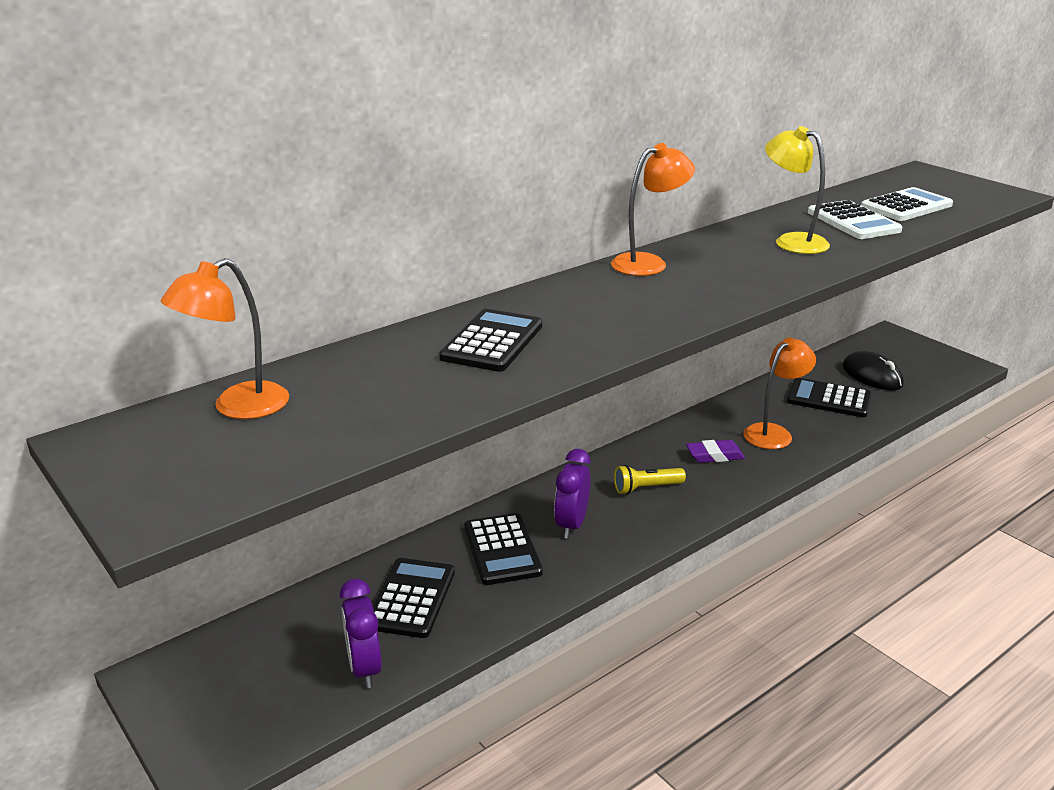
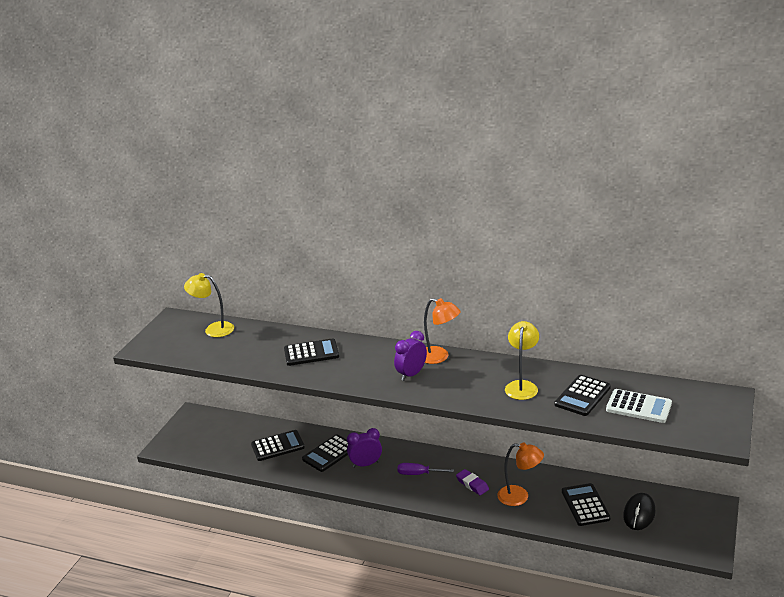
camera: 60 degrees right, 0 degrees up
orange lamp [161,258,289,419] -> yellow lamp [184,273,234,337]
purple clock [340,579,382,688] -> purple clock moved to [394,331,427,381]
yellow flashlight [614,465,686,494] -> purple screwdriver [398,463,454,475]
white calculator [808,200,902,239] -> black calculator [554,375,611,416]

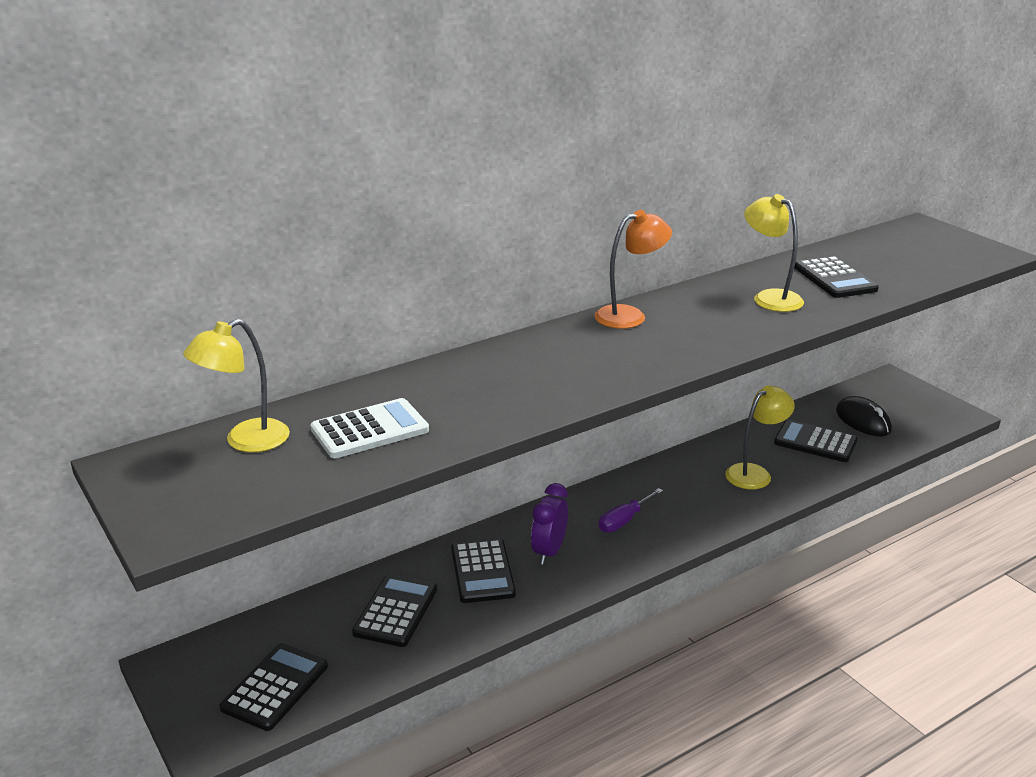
camera: 55 degrees left, 0 degrees up
black calculator [284,338,339,366] -> black calculator moved to [220,643,328,731]
purple clock [394,331,427,381] -> none
purple eraser [456,469,489,495] -> none
orange lamp [497,443,544,506] -> yellow lamp [725,385,795,489]
white calculator [606,389,672,423] -> white calculator moved to [310,398,429,458]

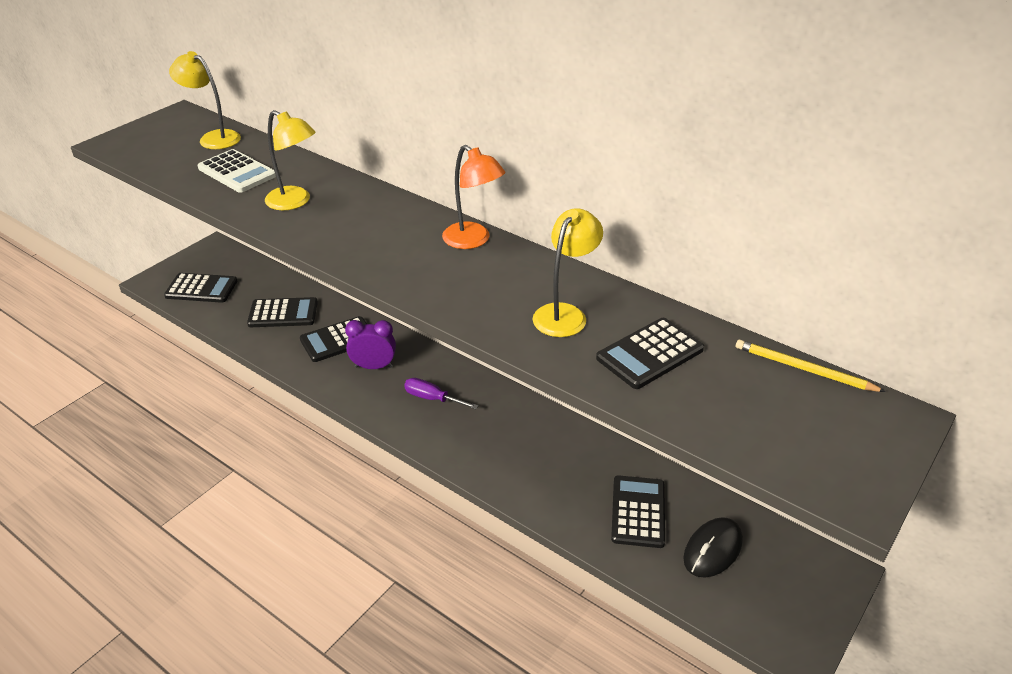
camera: 70 degrees right, 10 degrees up
yellow lamp [725,385,795,489] -> yellow lamp moved to [265,110,316,210]
none -> yellow pencil [736,340,886,392]

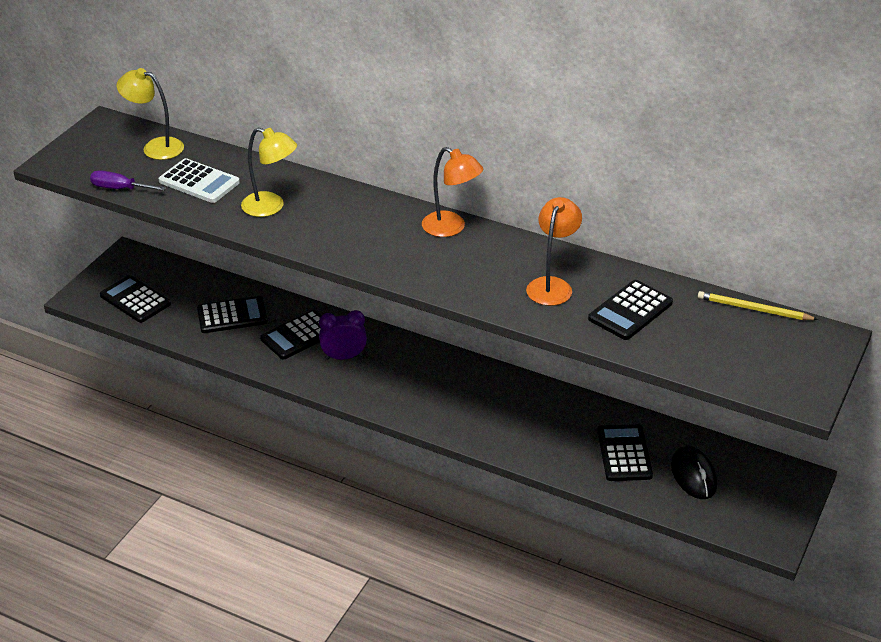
camera: 10 degrees left, 0 degrees up
black calculator [164,273,237,303] -> black calculator turned 135 degrees counterclockwise [100,275,171,323]
purple screwdriver [404,378,478,409] -> purple screwdriver moved to [90,170,166,191]
yellow lamp [533,208,603,337] -> orange lamp [526,197,582,306]
black mouse [683,517,743,578] -> black mouse turned 45 degrees counterclockwise [671,446,717,499]

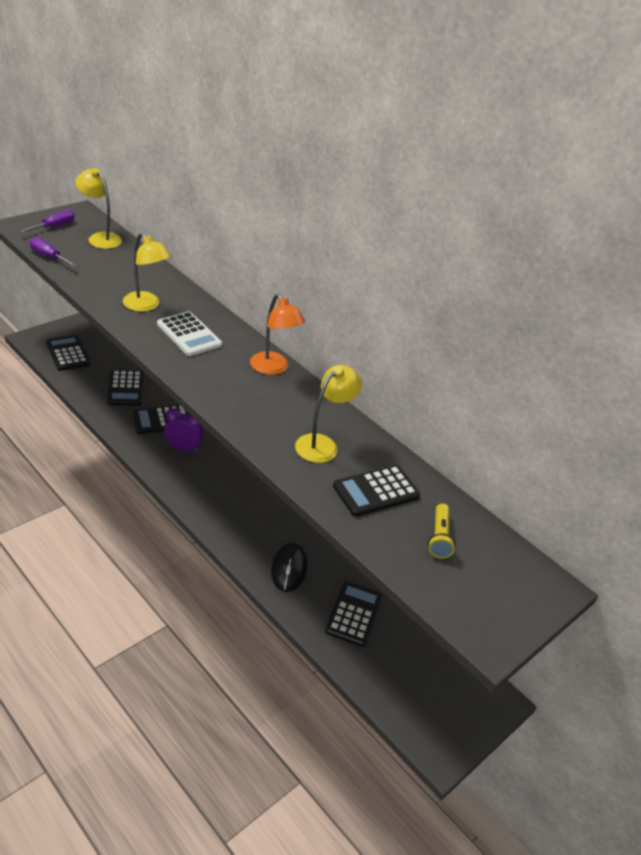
camera: 15 degrees right, 0 degrees up
white calculator [158,158,240,203] -> white calculator moved to [157,311,222,356]
black calculator [197,296,268,333] -> black calculator turned 75 degrees clockwise [107,370,144,406]
orange lamp [526,197,582,306] -> yellow lamp [295,365,362,463]
black mouse [671,446,717,499] -> black mouse moved to [271,543,308,592]
yellow pencil [698,291,818,320] -> none
none -> purple screwdriver [20,210,75,233]
none -> yellow flashlight [428,504,456,559]

